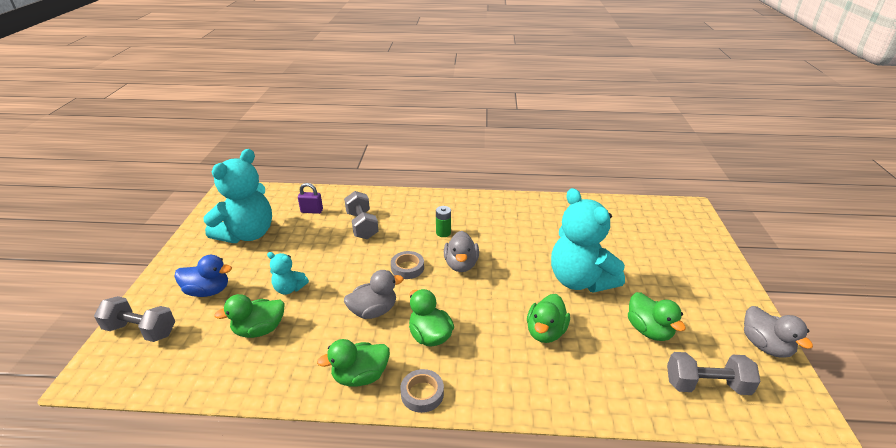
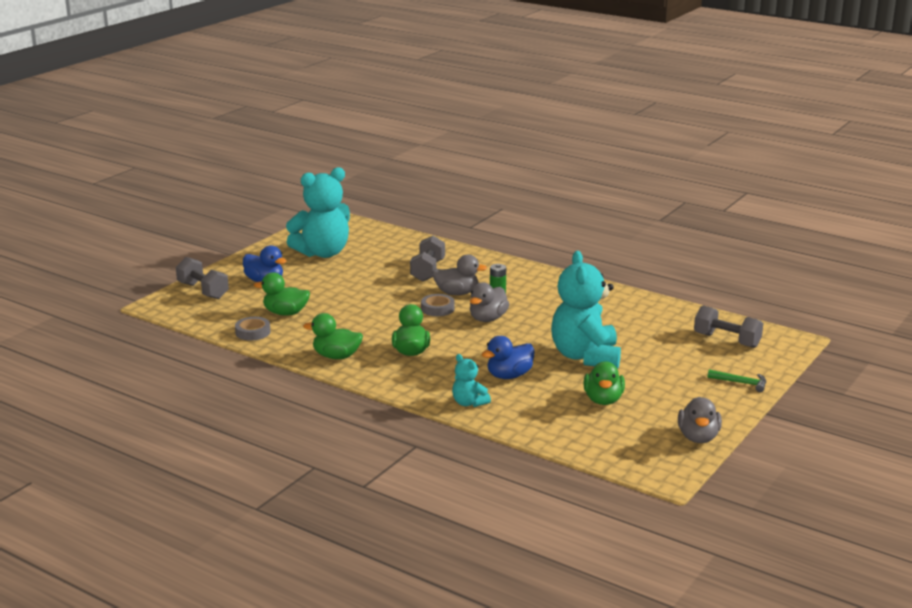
camera: 30 degrees right, 10 degrees down
turquoise teddy bear [267,252,309,295] -> turquoise teddy bear moved to [452,354,491,407]
purple padlock [298,183,323,214] -> none
grey duck [344,270,404,319] -> grey duck moved to [432,254,487,295]
grey tape [400,369,444,413] -> grey tape moved to [235,317,270,340]
green duck [527,294,570,343] -> blue duck [481,336,535,379]
grey dumbbell [667,352,761,395] -> grey dumbbell moved to [694,305,763,348]
none -> green hammer [708,369,766,392]

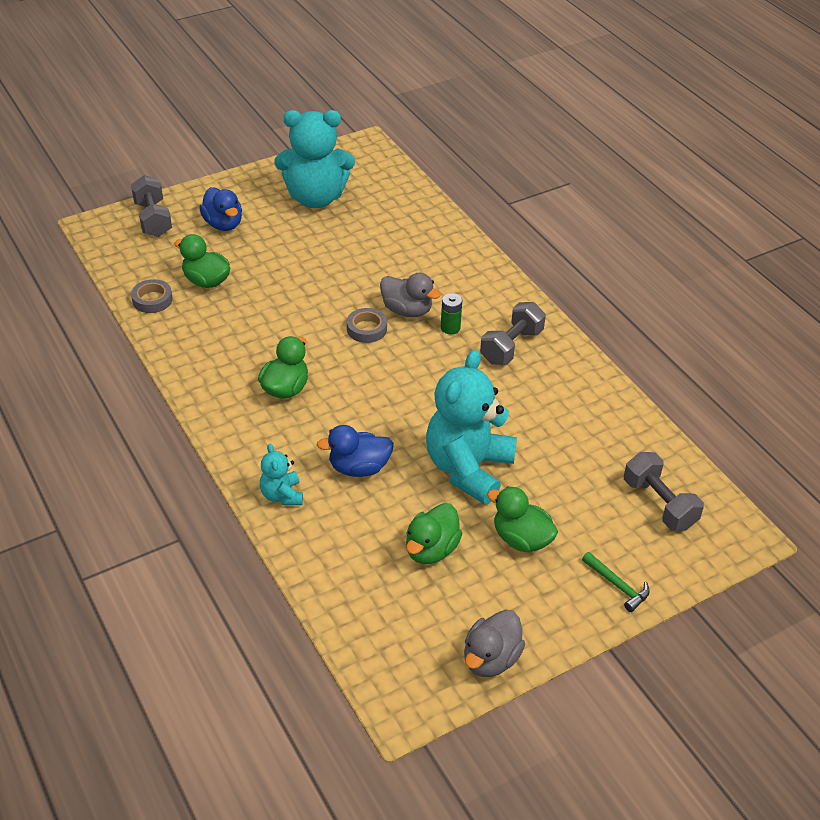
camera: 25 degrees right, 20 degrees up
green duck [303,313,363,359] -> green duck moved to [487,486,558,552]
grey dumbbell [410,236,445,282] -> grey dumbbell moved to [480,302,546,365]
grey duck [470,282,509,322] -> none

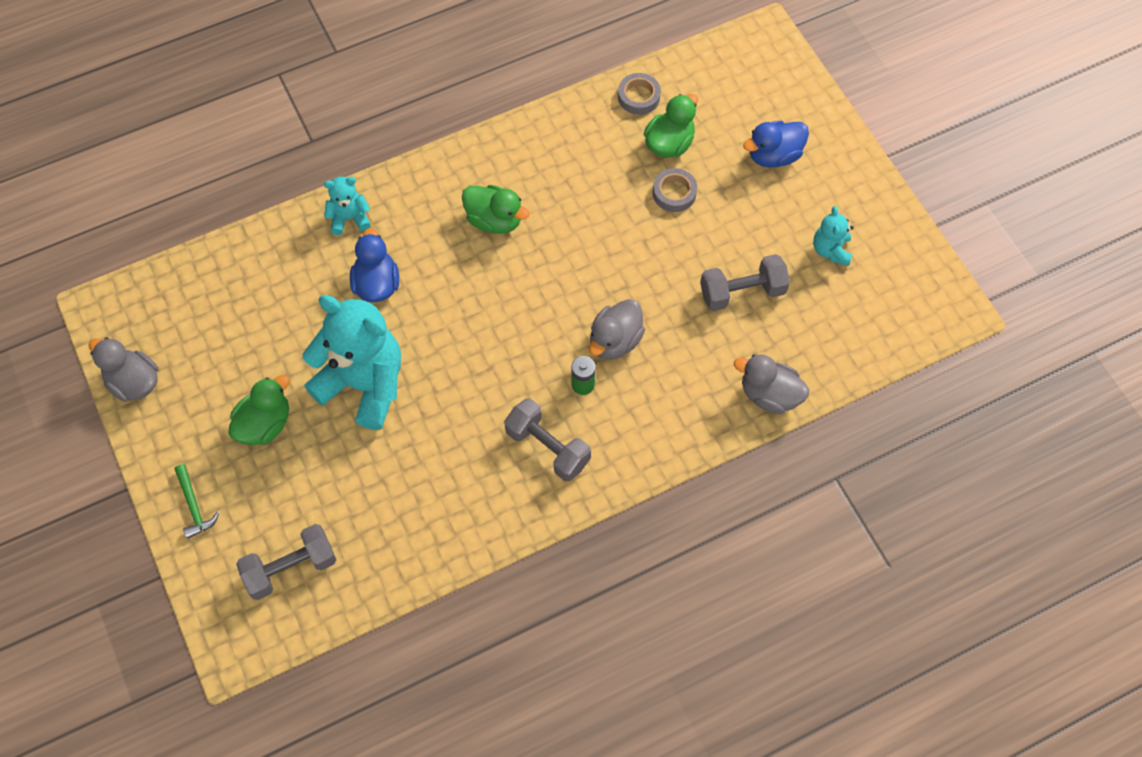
camera: 95 degrees right, 20 degrees up
grey dumbbell [131,175,172,237] -> grey dumbbell moved to [700,254,790,311]
turquoise teddy bear [275,110,355,208] -> turquoise teddy bear [813,206,854,266], size x0.47
grey tape [347,308,387,343] -> grey tape moved to [653,168,697,212]
green duck [406,503,462,564] -> none
green hammer [582,552,650,612] -> green hammer turned 75 degrees counterclockwise [175,464,219,539]
none -> grey duck [734,354,809,414]

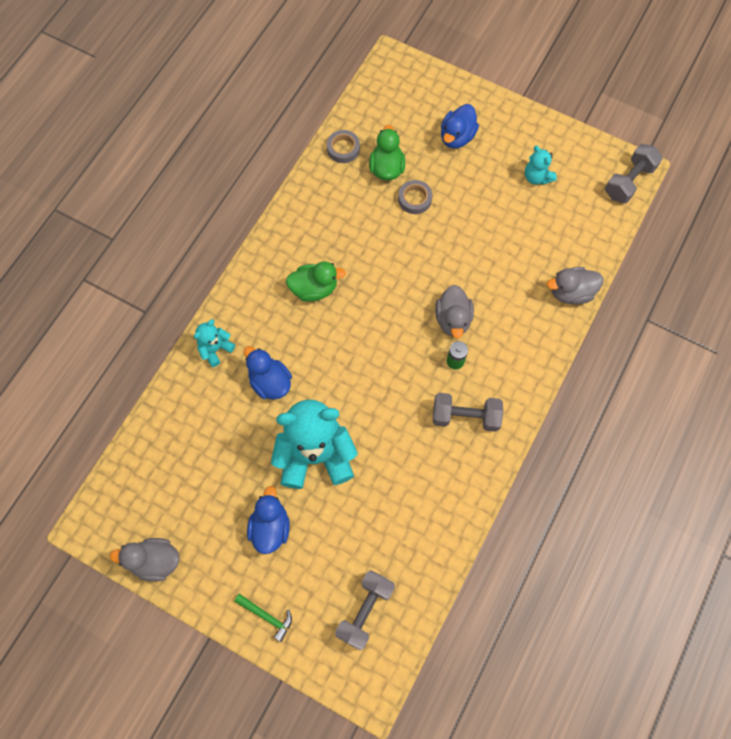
camera: 35 degrees left, 5 degrees up
green duck [228,375,290,445] -> blue duck [247,486,290,554]
grey dumbbell [700,254,790,311] -> grey dumbbell moved to [605,144,663,204]

